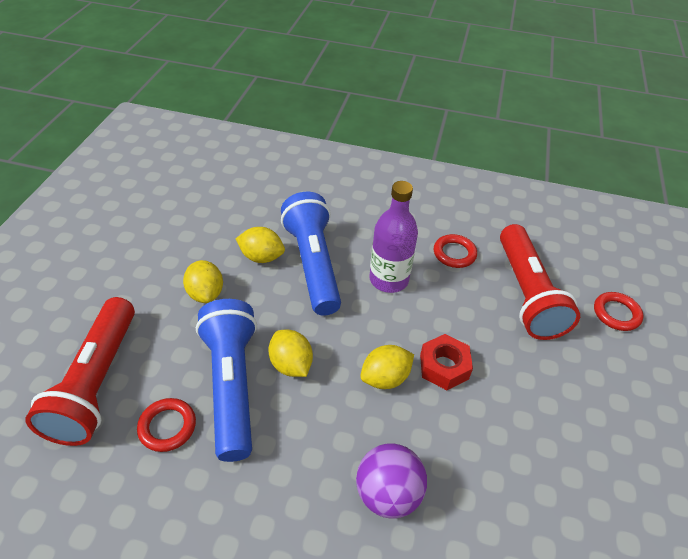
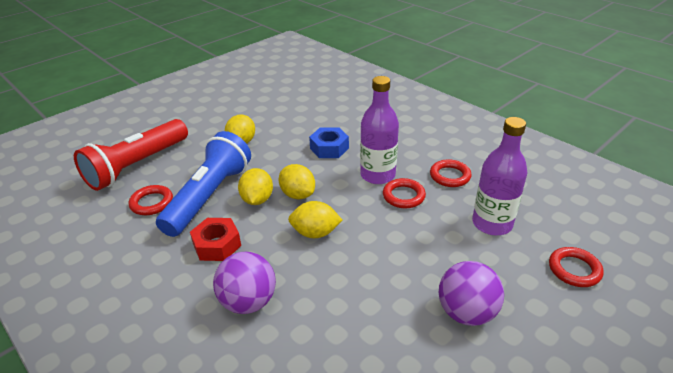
camera: 35 degrees right, 10 degrees down
yellow lemon [236,227,285,263] -> yellow lemon moved to [279,164,315,199]
blue flashlight [281,192,341,316] -> blue nut [309,127,349,158]
red nut [420,334,473,390] -> red nut moved to [190,218,241,261]
red flashlight [500,224,580,340] -> purple bottle [472,117,528,235]
none -> red ring [383,178,426,208]
none -> purple ball [439,261,504,326]

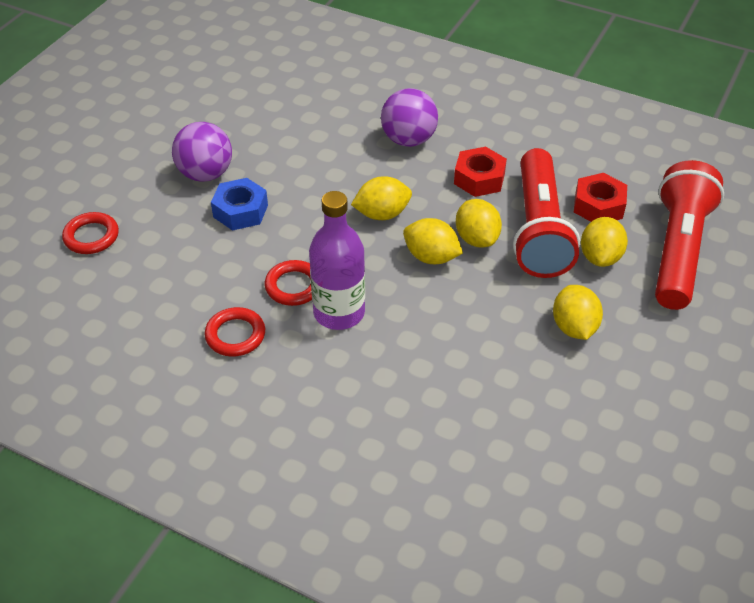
camera: 160 degrees right, 10 degrees up
red ring [129,185,173,215] -> red nut [574,173,627,222]
blue flashlight [156,131,251,237] -> red flashlight [513,148,580,278]
blue nut [309,127,349,158] -> blue nut moved to [211,178,268,231]
purple bottle [472,117,528,235] -> none
none -> yellow lemon [581,217,628,267]

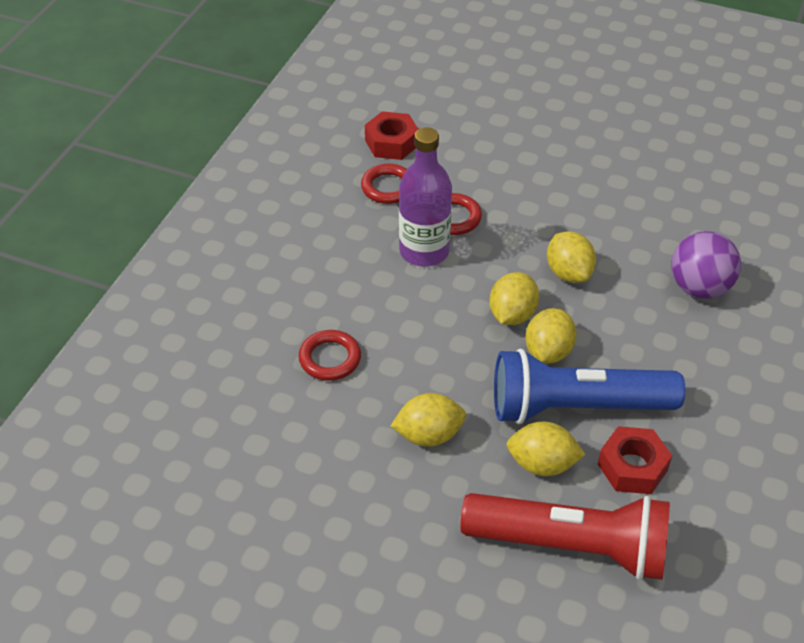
camera: 85 degrees right, 0 degrees up
red ring [62,212,119,254] -> red ring moved to [298,330,361,381]
purple ball [172,122,232,182] -> none
blue nut [211,178,268,231] -> none
red nut [454,147,507,197] -> red nut moved to [365,111,418,160]
yellow lemon [456,199,502,248] -> yellow lemon turned 45 degrees counterclockwise [525,308,577,364]
red flashlight [513,148,580,278] -> blue flashlight [494,348,685,424]

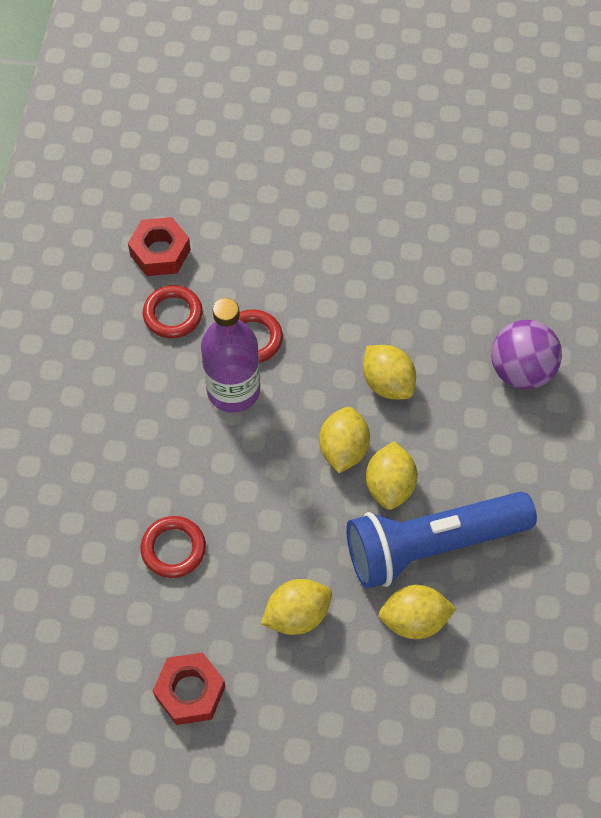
camera: 15 degrees left, 15 degrees up
red flashlight [460,493,670,580] -> none
red nut [598,426,672,494] -> red nut moved to [153,652,226,725]

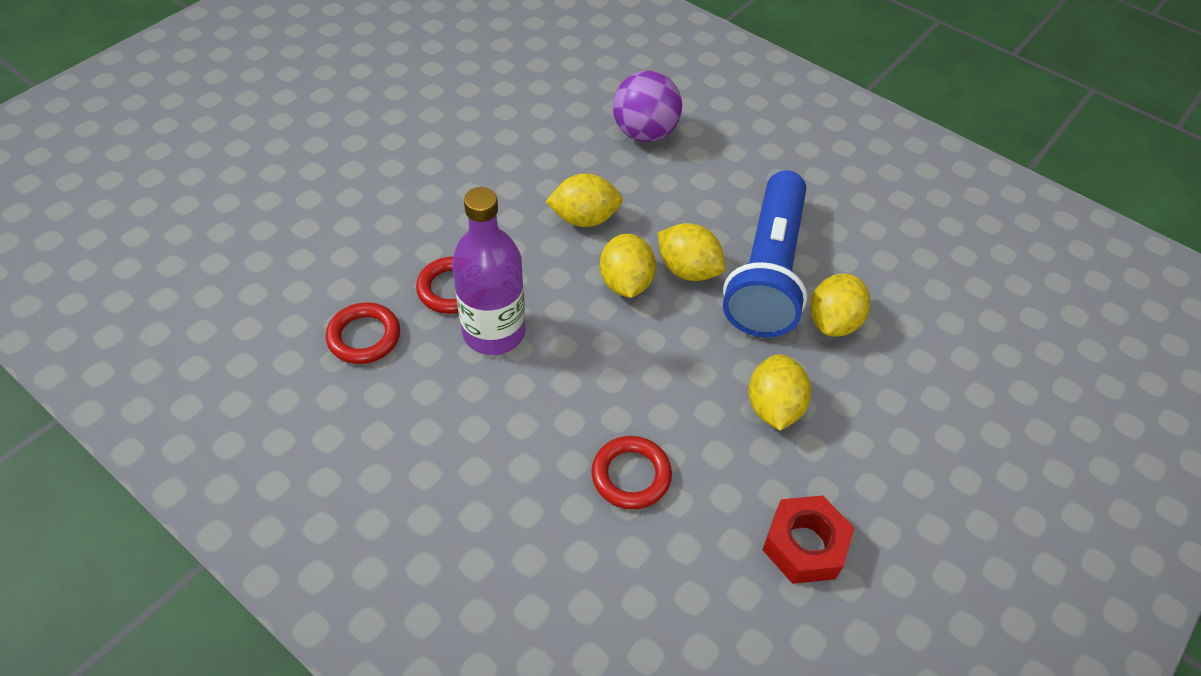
camera: 60 degrees left, 10 degrees down
red nut [128,217,191,276] -> none
yellow lemon [319,407,370,473] -> yellow lemon turned 45 degrees clockwise [600,233,656,298]

